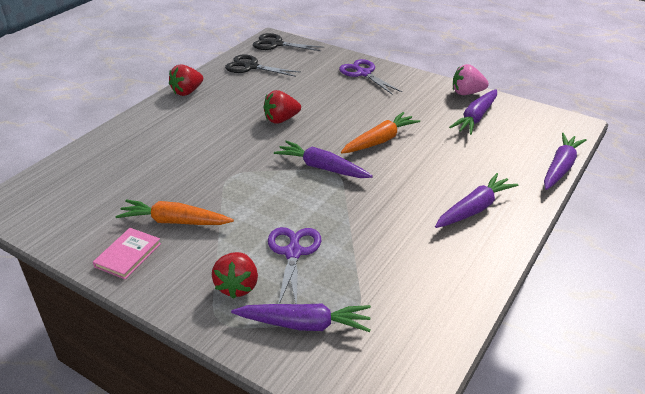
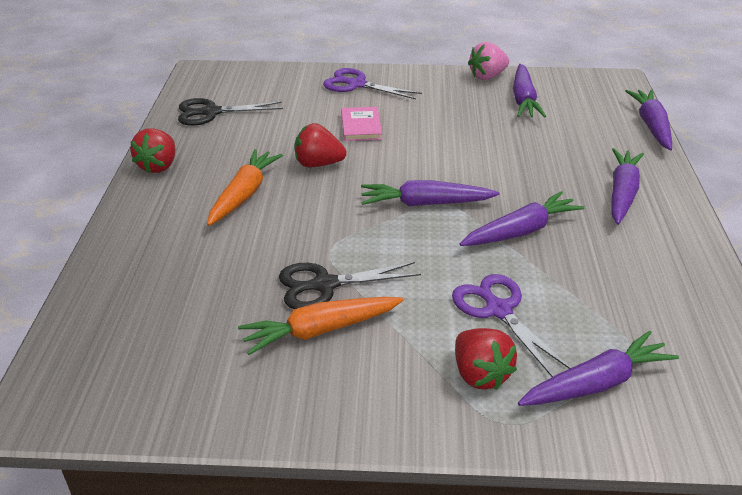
camera: 30 degrees left, 0 degrees up
pink book [93,228,161,279] -> pink book moved to [341,107,382,141]
black scissors [253,33,324,51] -> black scissors moved to [279,262,421,309]
red strawberry [264,90,301,123] -> red strawberry turned 60 degrees clockwise [295,123,346,167]
orange carrot [341,112,420,154] -> orange carrot moved to [207,149,283,226]
none -> purple carrot [460,191,584,246]

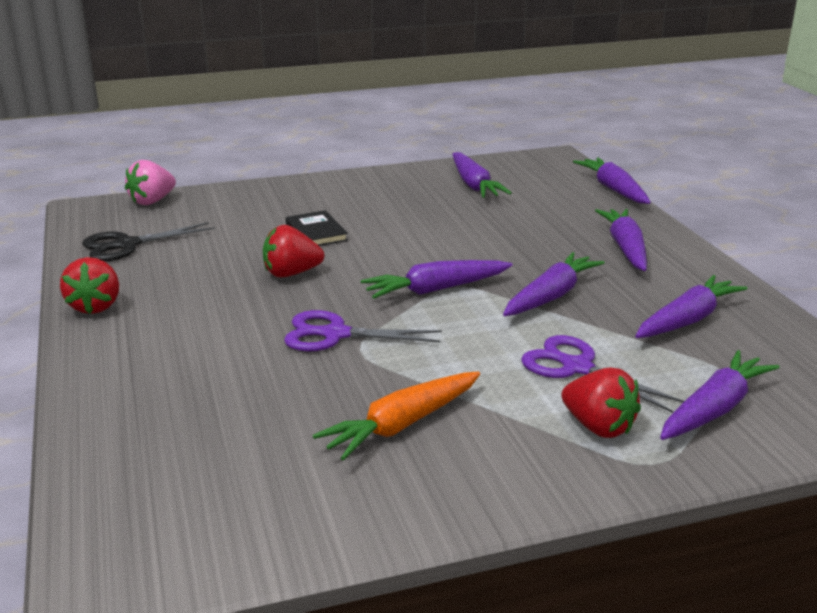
camera: 20 degrees left, 10 degrees down
orange carrot [207,149,283,226] -> none
black scissors [279,262,421,309] -> none
purple scissors [323,68,422,99] -> purple scissors moved to [284,310,442,352]
pink book [341,107,382,141] -> black book [286,210,348,246]
pink strawberry [468,42,509,80] -> pink strawberry moved to [125,160,176,205]
none -> purple carrot [635,275,748,338]

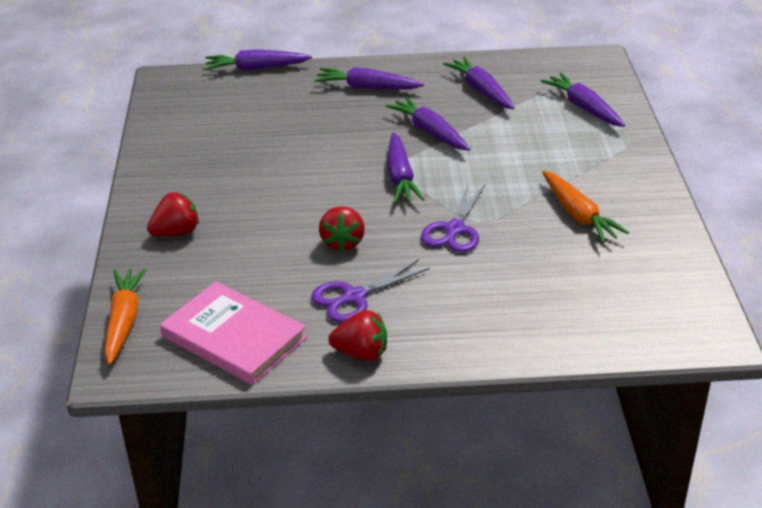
camera: 75 degrees left, 10 degrees up
black scissors [82,222,215,261] -> pink book [160,281,307,385]
pink strawberry [125,160,176,205] -> orange carrot [104,268,147,365]
black book [286,210,348,246] -> none
purple carrot [452,152,512,198] -> none
purple scissors [521,335,684,413] -> purple scissors moved to [311,259,430,323]
red strawberry [561,367,641,438] -> red strawberry moved to [147,192,199,237]

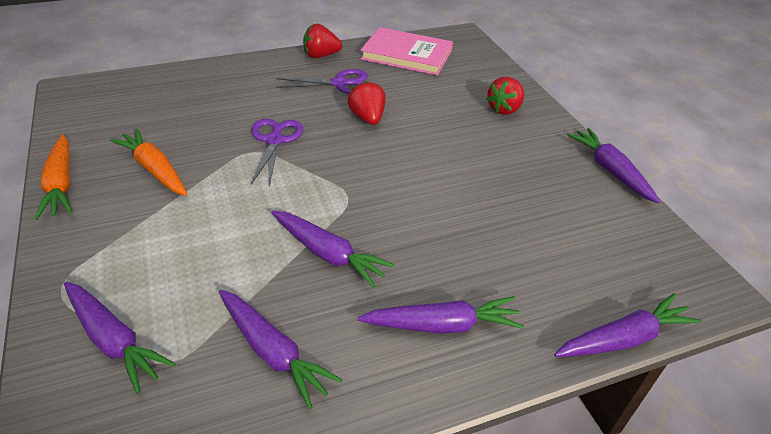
camera: 160 degrees right, 5 degrees up
orange carrot [104,268,147,365] -> orange carrot moved to [34,134,73,220]
purple scissors [311,259,430,323] -> purple scissors turned 45 degrees clockwise [276,69,368,94]
purple carrot [387,132,425,203] -> purple carrot moved to [567,128,660,204]

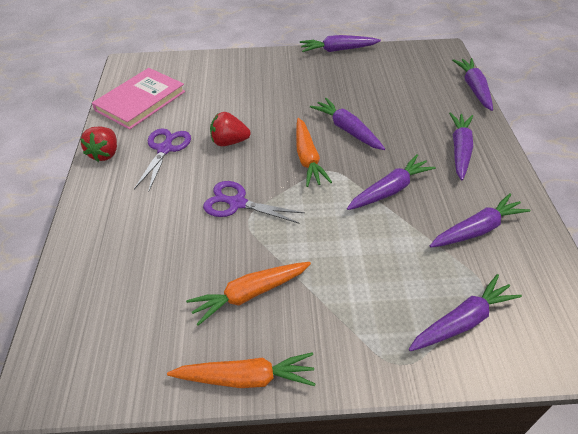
camera: 70 degrees left, 5 degrees up
red strawberry [486,76,524,115] -> none
none -> orange carrot [296,118,332,187]
none -> purple carrot [310,98,385,150]

